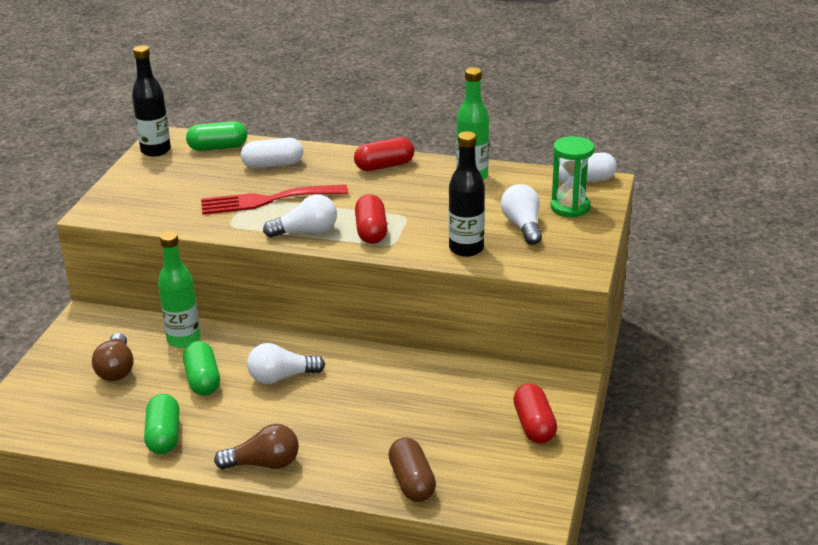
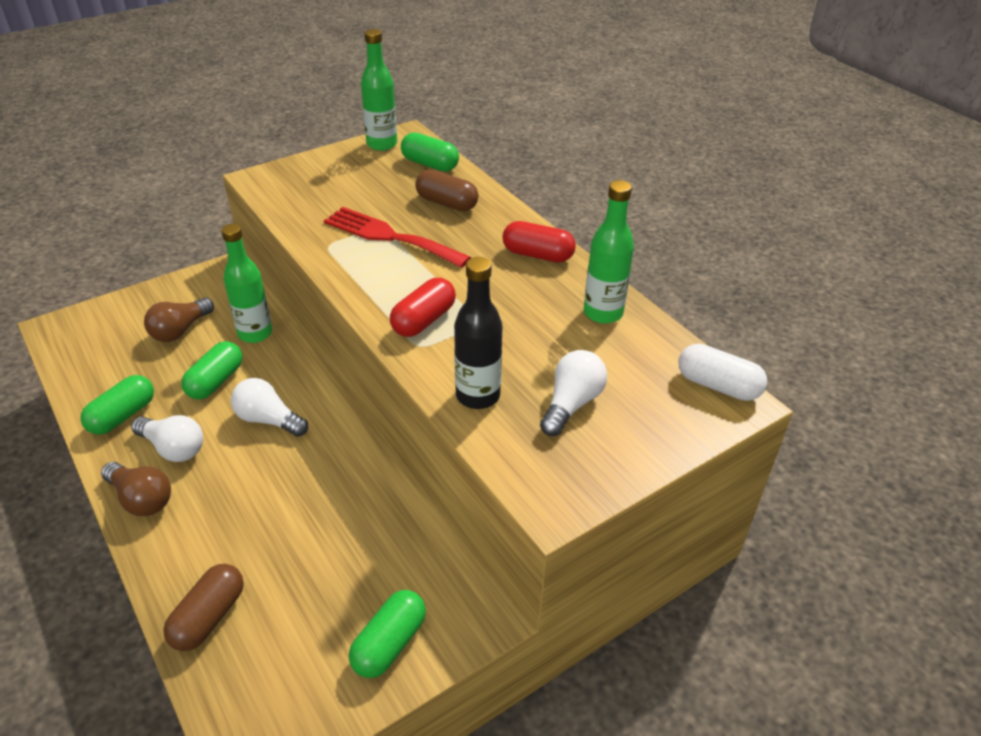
camera: 40 degrees right, 10 degrees up
black bottle [132,45,171,157] -> green bottle [361,29,397,151]
white capsule [241,138,303,168] -> brown capsule [415,170,478,211]
white light bulb [263,195,337,238] -> white light bulb moved to [131,415,203,462]
red capsule [513,384,557,443] -> green capsule [349,590,426,678]
green hourglass [550,136,595,218] -> none

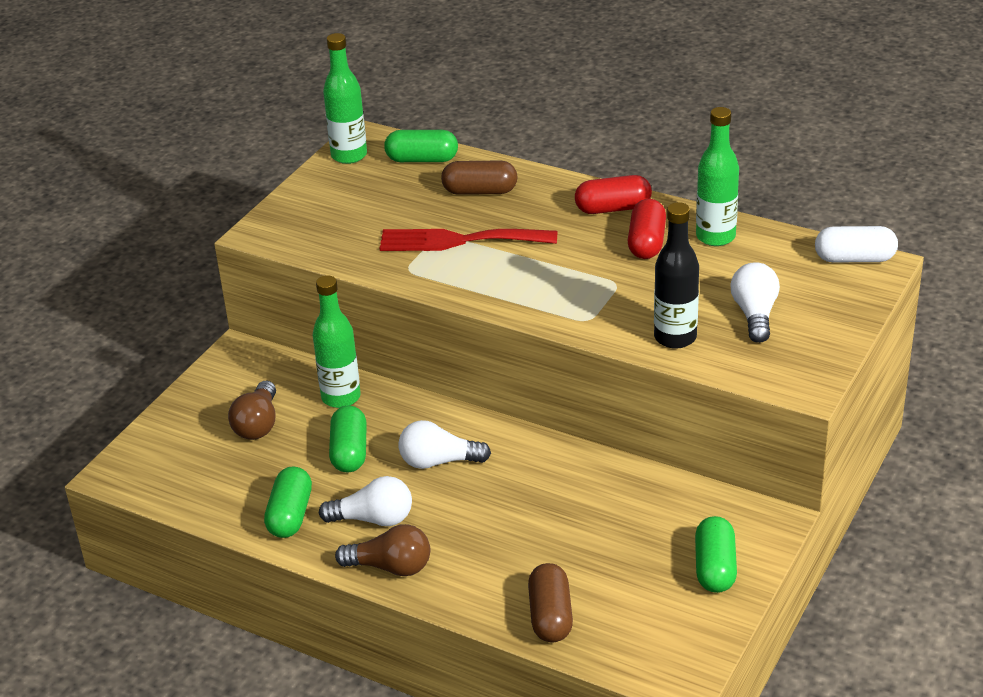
camera: 25 degrees left, 5 degrees down
red capsule [390,278,456,337] -> red capsule moved to [627,199,666,259]

